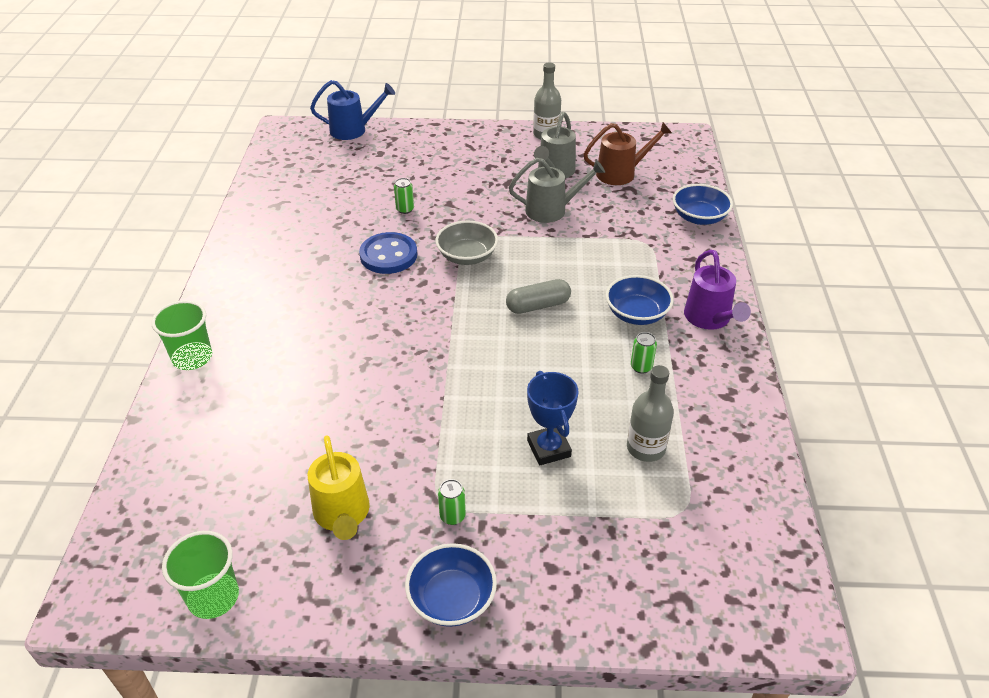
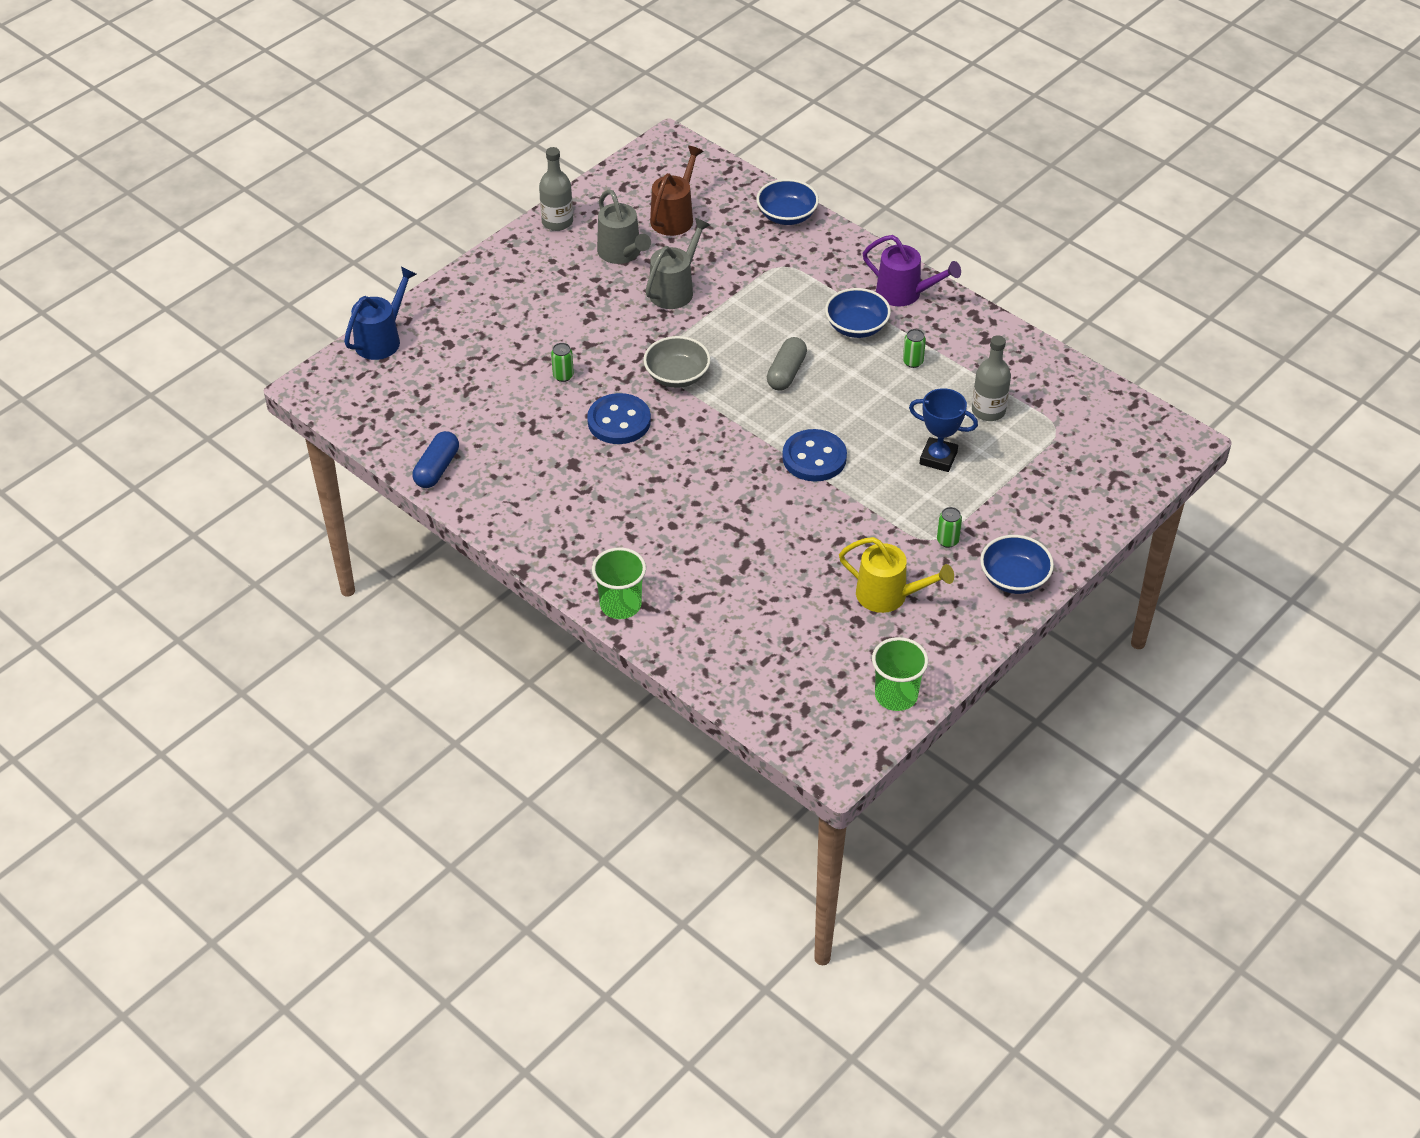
camera: 50 degrees left, 5 degrees up
none -> blue capsule [413,431,459,488]
none -> blue button [782,429,847,482]

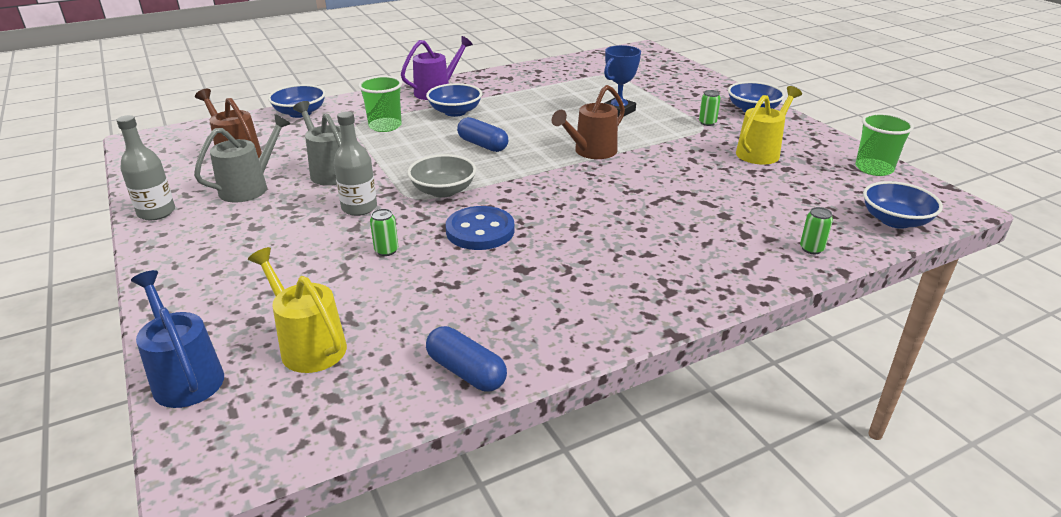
camera: 70 degrees left, 15 degrees down
green cup [592,547,646,619] -> green cup moved to [358,76,402,132]
grey watering can [597,190,651,264] -> grey watering can turned 45 degrees counterclockwise [194,114,290,203]
grey capsule [767,337,807,391] -> blue capsule [457,117,508,152]
blue button [782,429,847,482] -> brown watering can [552,85,625,159]
green can [903,329,926,368] -> green can moved to [800,207,833,254]
grey bottle [972,335,1011,421] -> grey bottle moved to [334,111,377,216]
none -> yellow watering can [248,247,347,373]
none -> blue bowl [863,181,943,229]

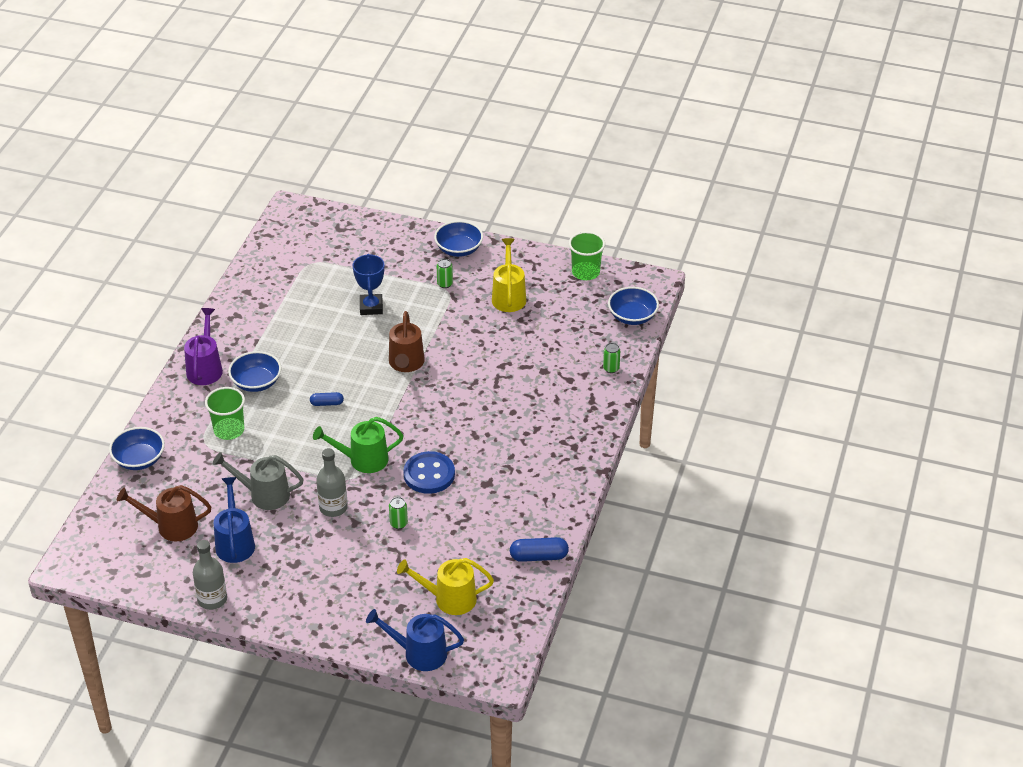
camera: 45 degrees left, 10 degrees up
grey watering can [194,114,290,203] -> blue watering can [214,477,255,563]
grey bowl [407,154,476,198] -> green watering can [313,417,403,473]
blue capsule [457,117,508,152] -> blue capsule [310,392,344,406], size x0.62

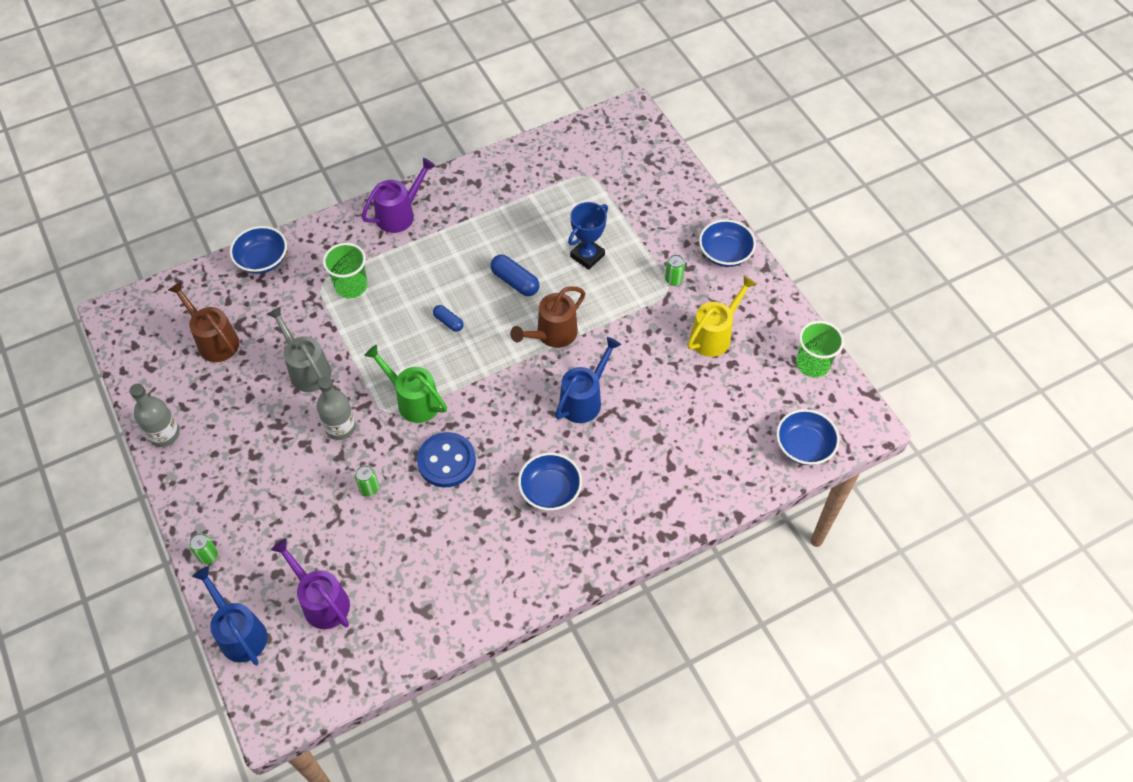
camera: 45 degrees right, 15 degrees up
blue watering can [214,477,255,563] -> blue watering can moved to [555,337,621,423]
blue bowl [228,351,282,392] -> blue bowl moved to [518,453,582,511]
yellow watering can [397,558,494,615] -> purple watering can [271,539,350,629]
blue capsule [510,537,569,562] -> blue capsule moved to [490,255,539,296]
green can [603,343,620,373] -> green can moved to [189,533,218,564]

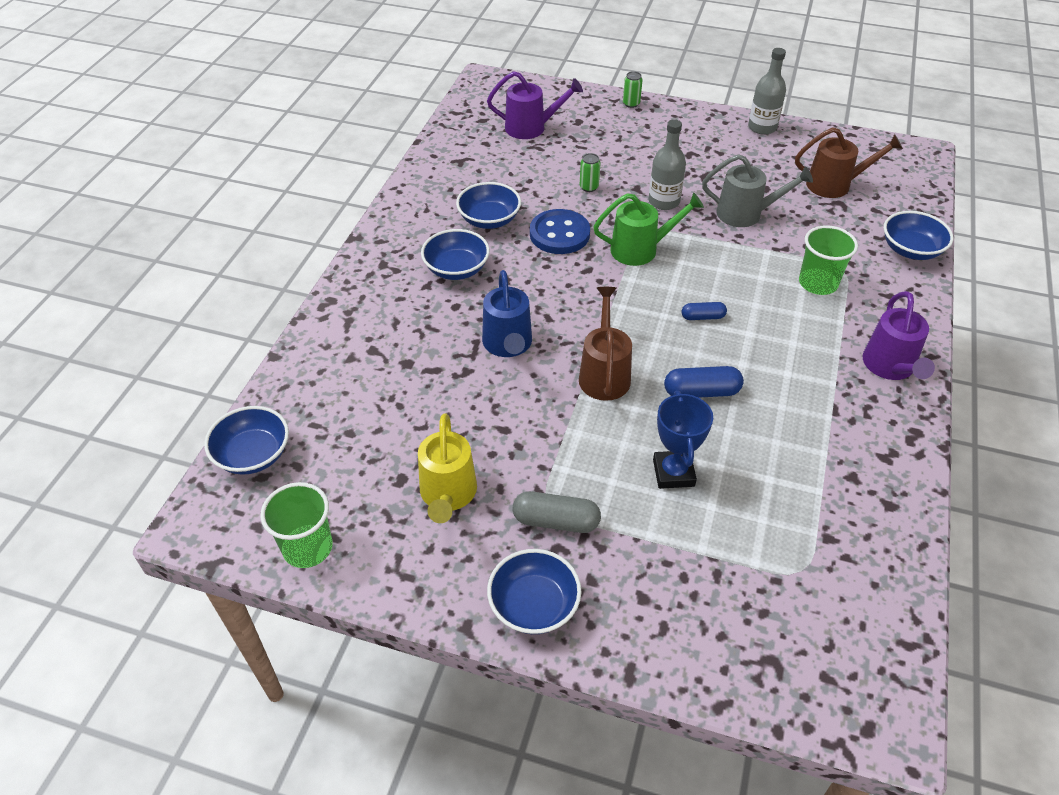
camera: 135 degrees right, 10 degrees down
blue watering can [192,566,267,665] -> none
green can [665,255,685,286] -> grey capsule [513,491,601,533]
none -> blue bowl [456,182,521,229]

